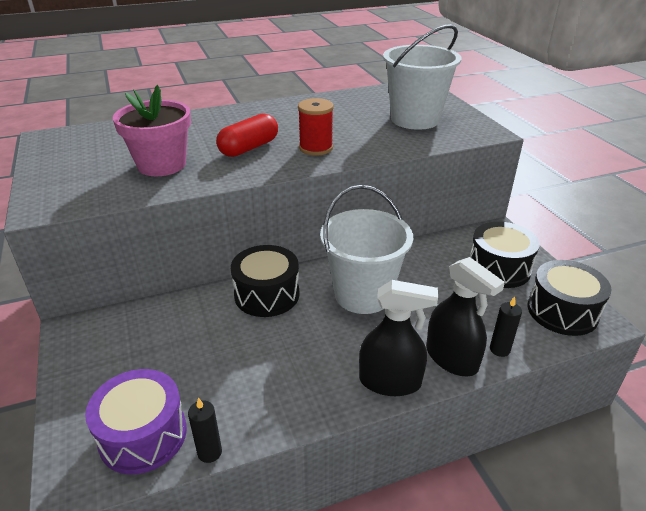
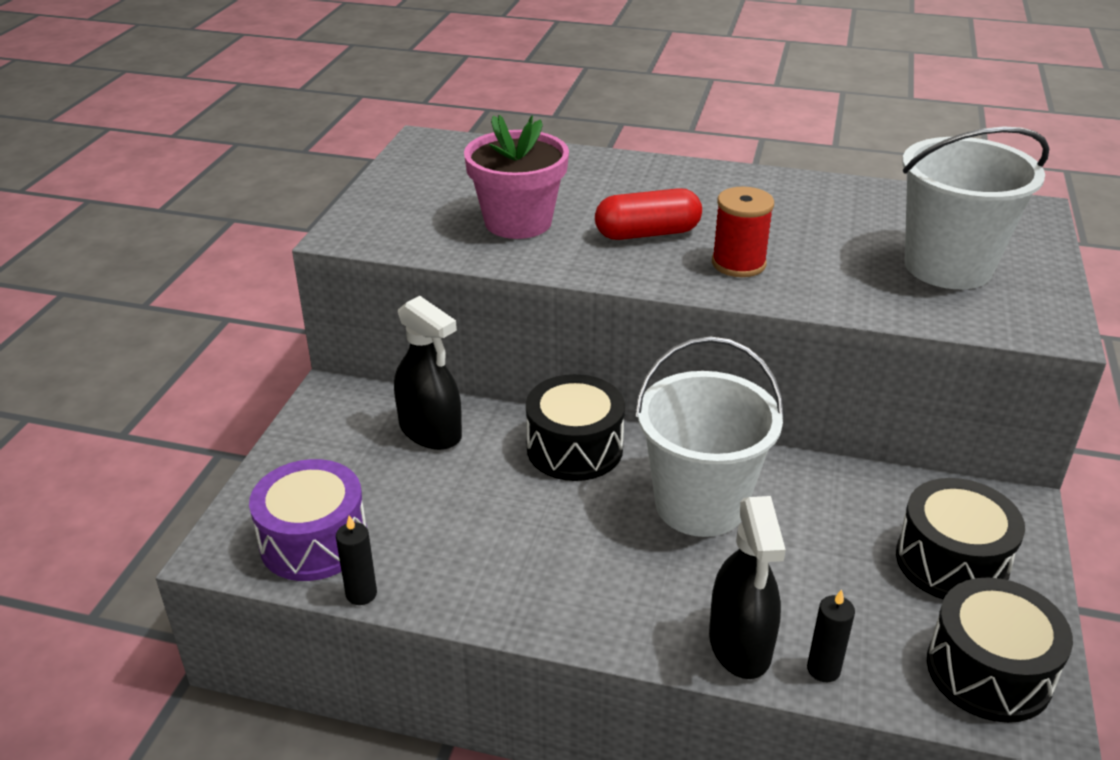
camera: 35 degrees right, 0 degrees up
black spray bottle [359,280,438,396] -> black spray bottle moved to [394,296,462,450]

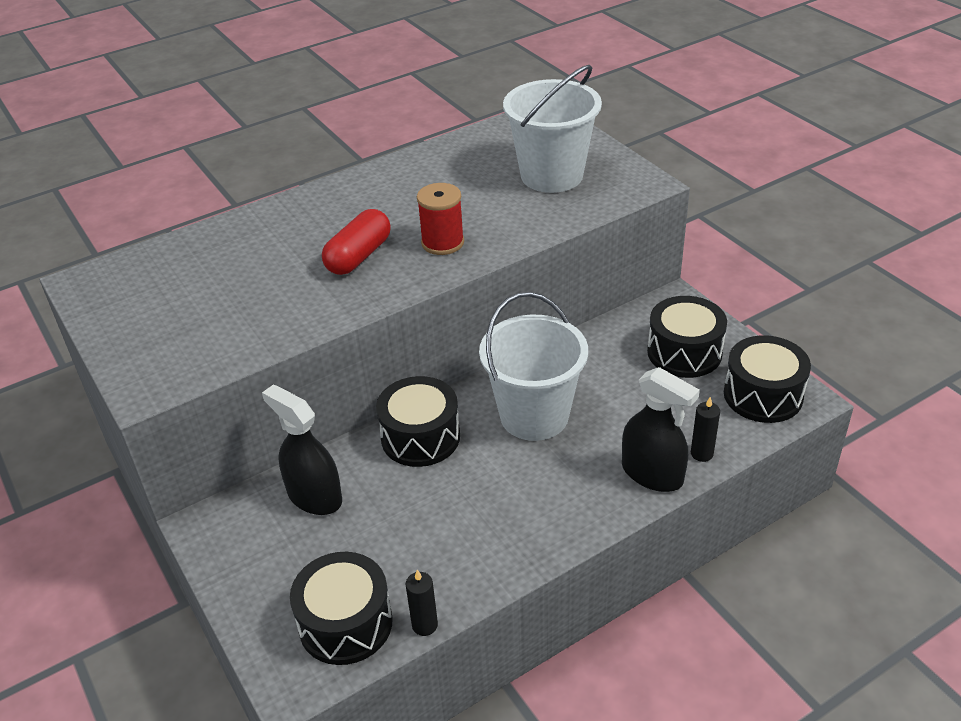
camera: 45 degrees left, 5 degrees up
purple drum [249,459,367,581] -> black drum [290,552,393,665]
black spray bottle [394,296,462,450] -> black spray bottle turned 135 degrees counterclockwise [262,385,342,515]
pink flower pot [464,115,569,239] -> none

